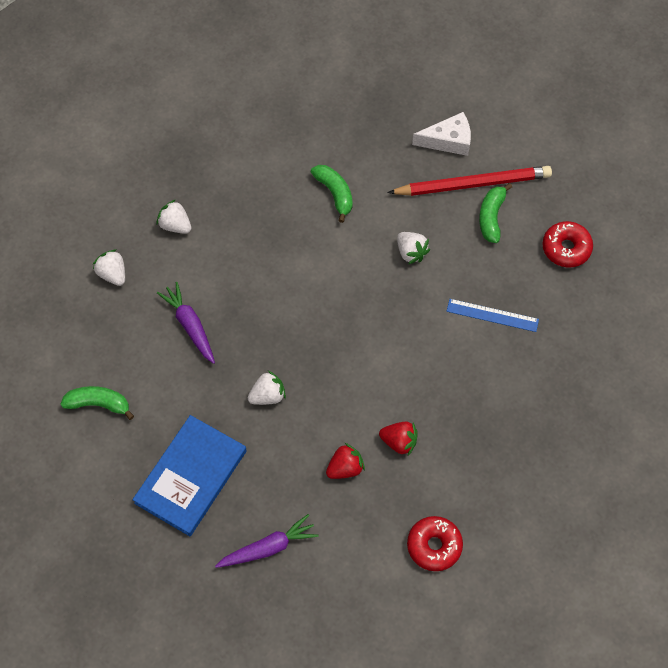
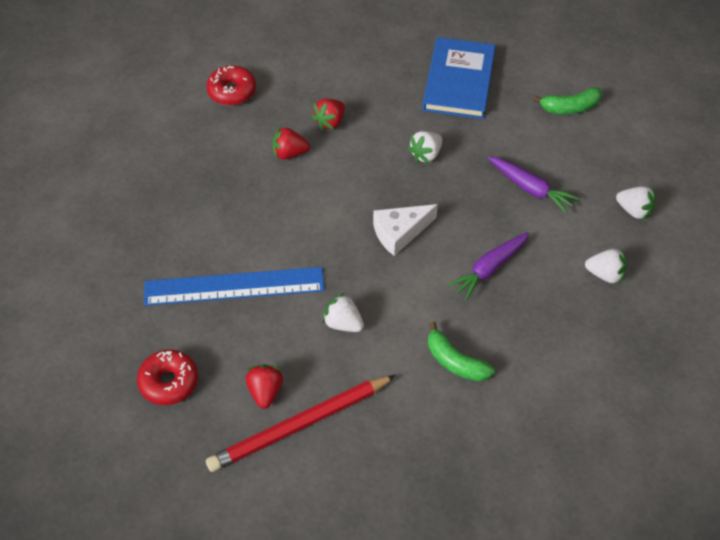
camera: 160 degrees right, 10 degrees down
purple carrot [215,514,318,568] -> purple carrot moved to [447,232,529,301]
white cheese [412,112,471,156] -> white cheese moved to [373,204,438,256]
blue ruler [447,299,539,332] -> blue ruler [144,267,324,306], size x1.77
green banana [479,183,512,243] -> red strawberry [246,364,283,409]

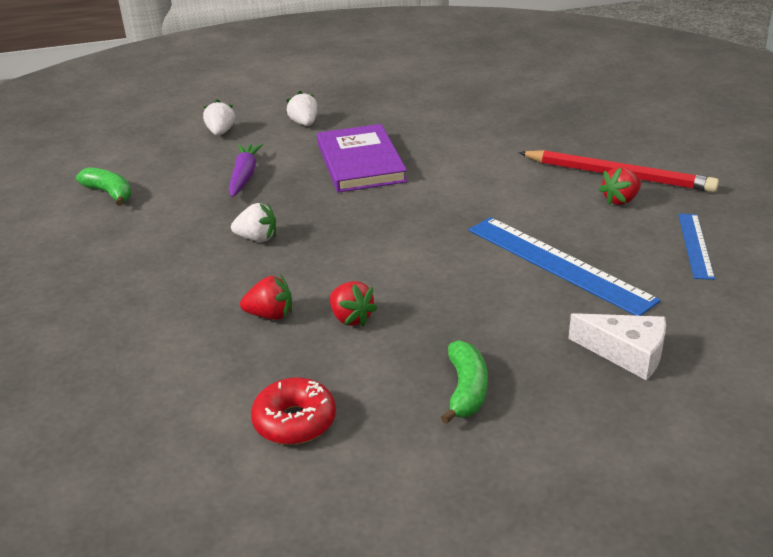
camera: 125 degrees left, 20 degrees down
red donut [137,350,198,405] -> blue ruler [678,214,715,280]
white strawberry [322,293,364,332] -> none
white cheese [373,204,438,256] -> white cheese moved to [568,313,666,380]
blue book [422,37,496,119] -> none
green banana [428,322,495,382] -> green banana moved to [441,340,488,424]
purple carrot [447,232,529,301] -> purple book [317,124,407,193]

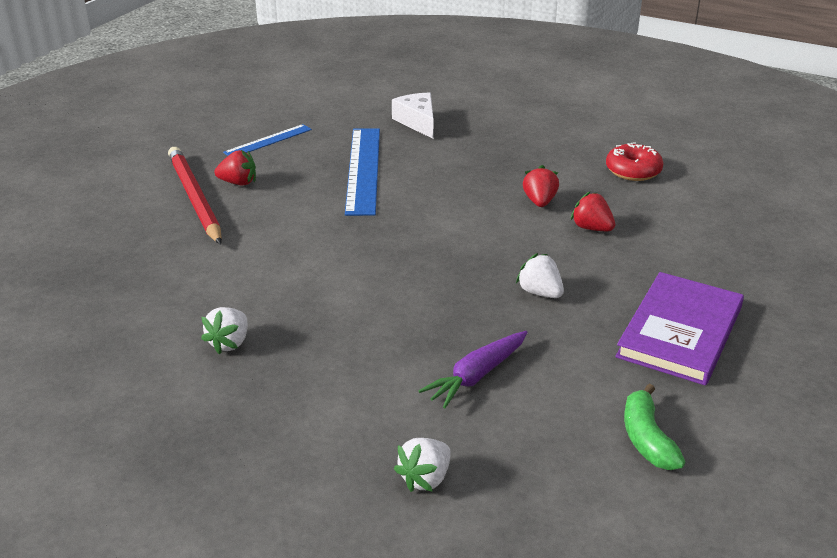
camera: 140 degrees left, 0 degrees up
white strawberry [286,91,318,126] -> white strawberry moved to [201,307,248,354]
purple book [317,124,407,193] -> purple book moved to [615,272,744,386]
green banana [441,340,488,424] -> none

